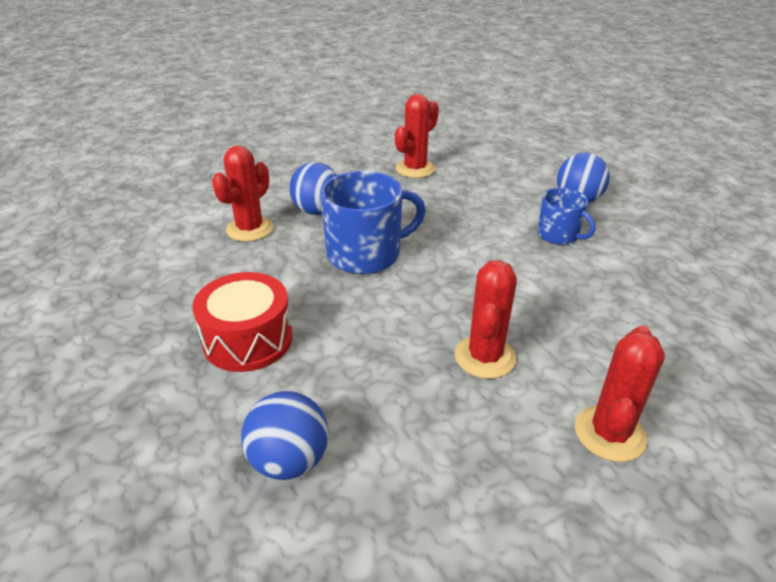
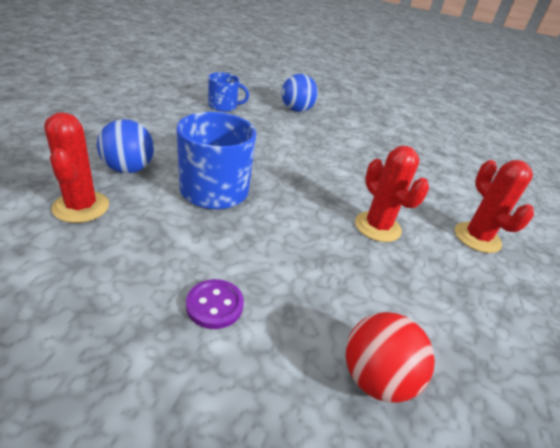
camera: 50 degrees left, 0 degrees up
red drum [192,272,292,372] -> purple button [186,279,244,329]
blue ball [241,391,329,480] -> red ball [346,312,435,403]
red cactus [395,94,439,178] -> none
blue mug [537,188,596,245] -> blue mug moved to [208,72,249,112]

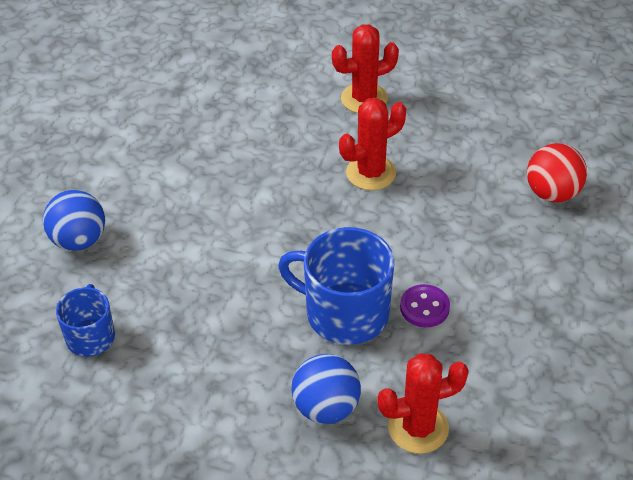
camera: 85 degrees left, 10 degrees up
purple button [186,279,244,329] -> purple button moved to [400,284,450,327]

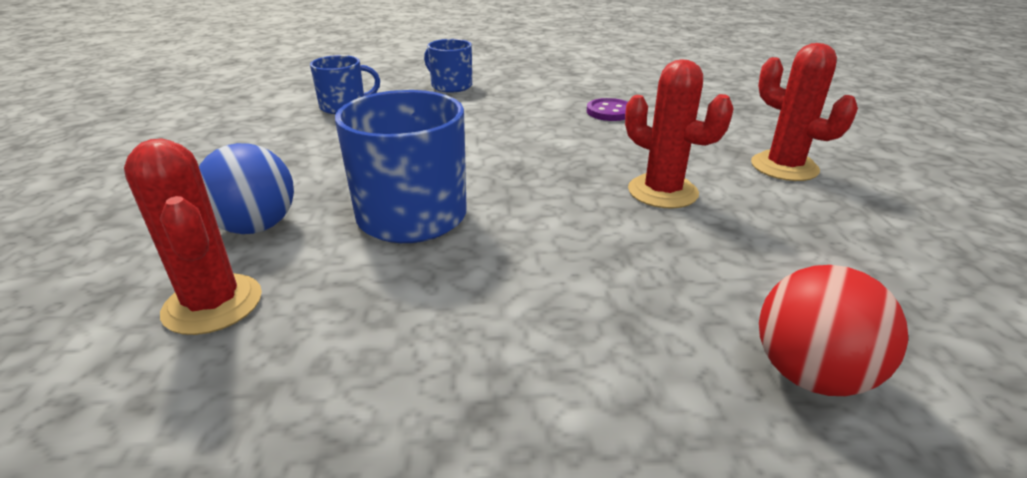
camera: 70 degrees right, 15 degrees down
blue ball [43,190,105,251] -> blue mug [424,39,472,93]
purple button [400,284,450,327] -> purple button moved to [587,98,628,121]

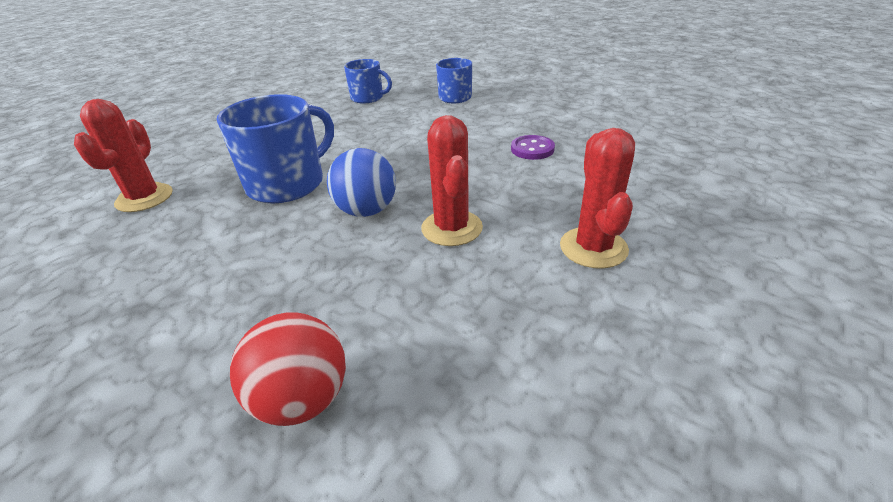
camera: 40 degrees right, 5 degrees up
blue ball [199,143,294,234] -> blue ball moved to [327,148,396,217]

